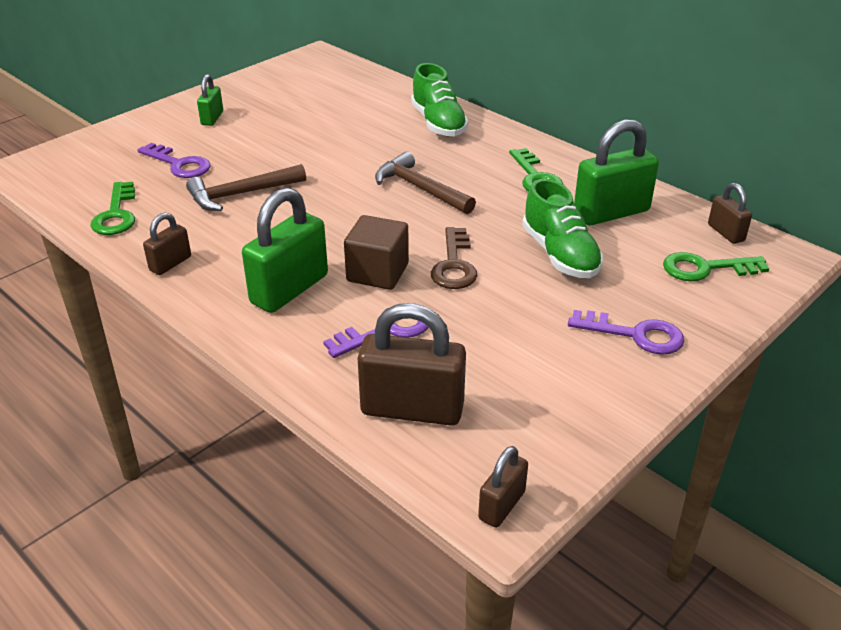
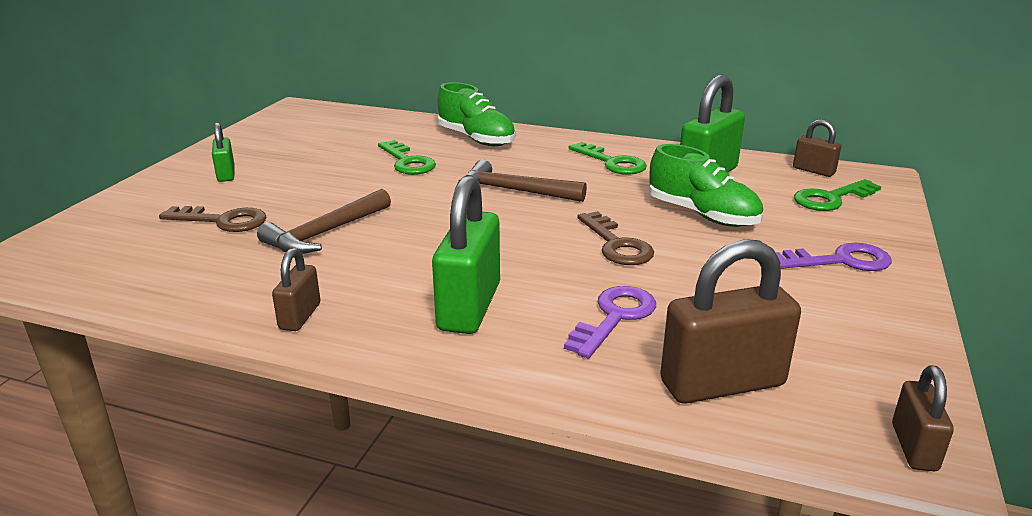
camera: 25 degrees left, 10 degrees down
green key [90,182,135,235] -> green key moved to [378,140,436,175]
purple key [137,143,211,178] -> brown key [159,206,267,232]
brown cube [344,215,409,290] -> none

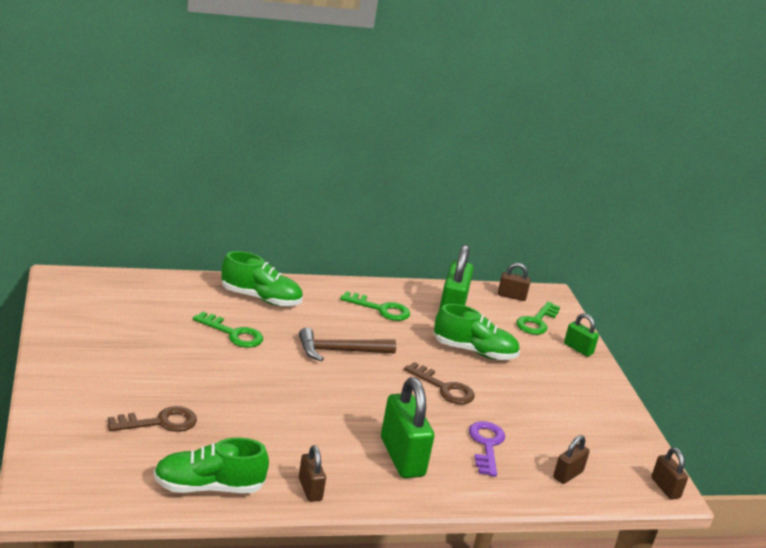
camera: 35 degrees left, 0 degrees up
green padlock [212,122,235,182] -> green padlock moved to [564,313,599,357]
brown hammer [257,189,391,254] -> none
brown padlock [660,239,801,404] -> brown padlock [553,435,590,484], size x0.53
purple key [775,243,892,271] -> none
none -> green shoe [154,438,269,493]

